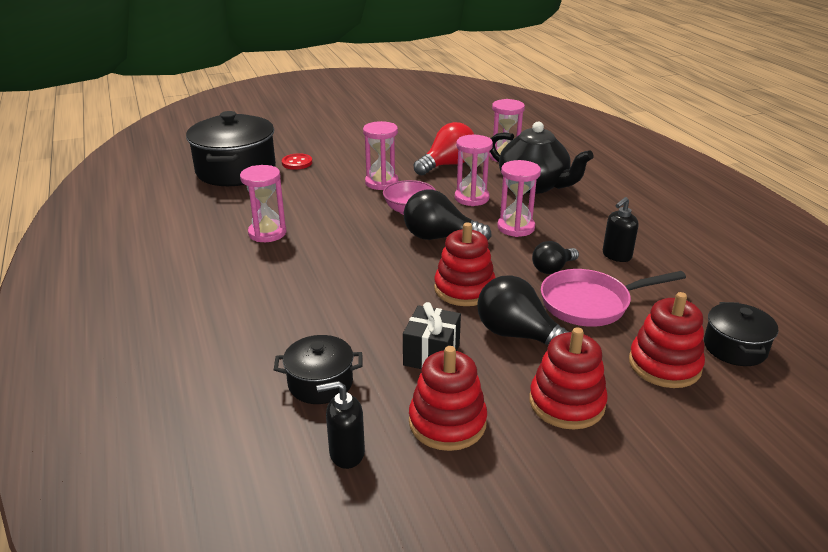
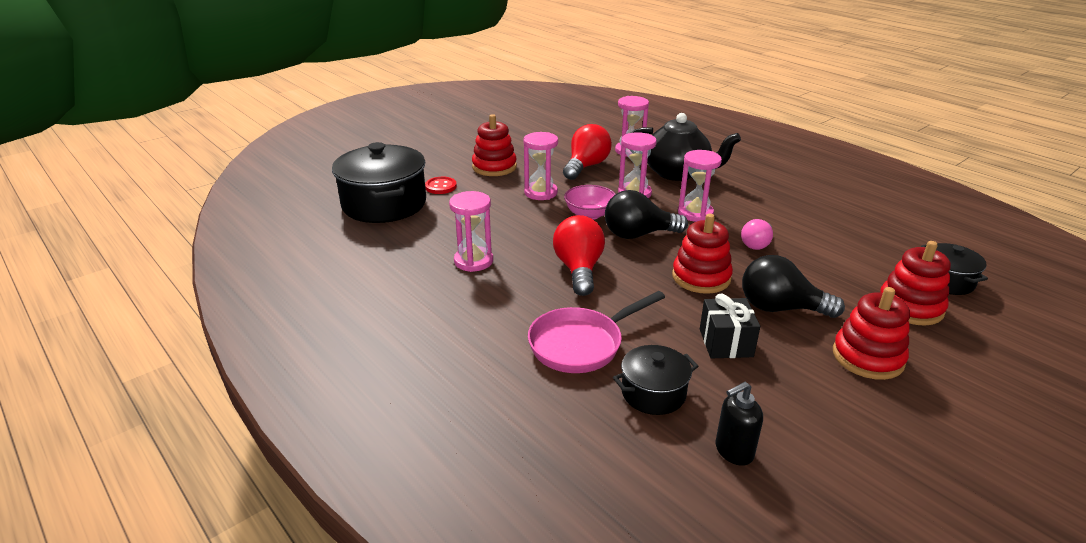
camera: 20 degrees left, 0 degrees up
red stacking toy [409,346,487,451] -> red stacking toy moved to [472,114,517,176]
black light bulb [532,241,579,274] -> pink light bulb [741,219,773,250]
pink pan [541,269,686,327] -> pink pan moved to [528,291,665,373]
black soap dispenser [603,197,639,262] -> none
none -> red light bulb [553,215,605,296]

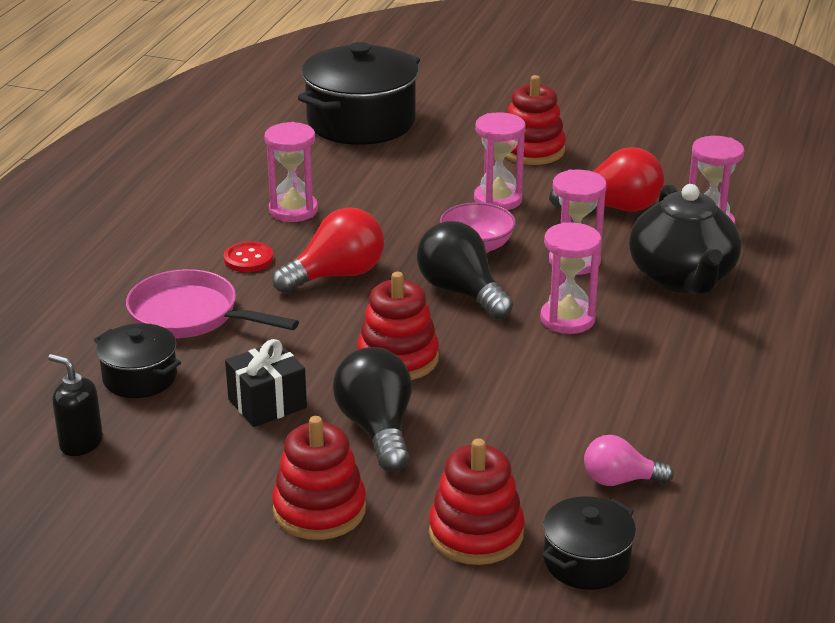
camera: 60 degrees right, 0 degrees up
red button [425,177,457,194] -> red button moved to [223,241,273,272]
pink light bulb [741,219,773,250] -> pink light bulb moved to [584,435,674,486]

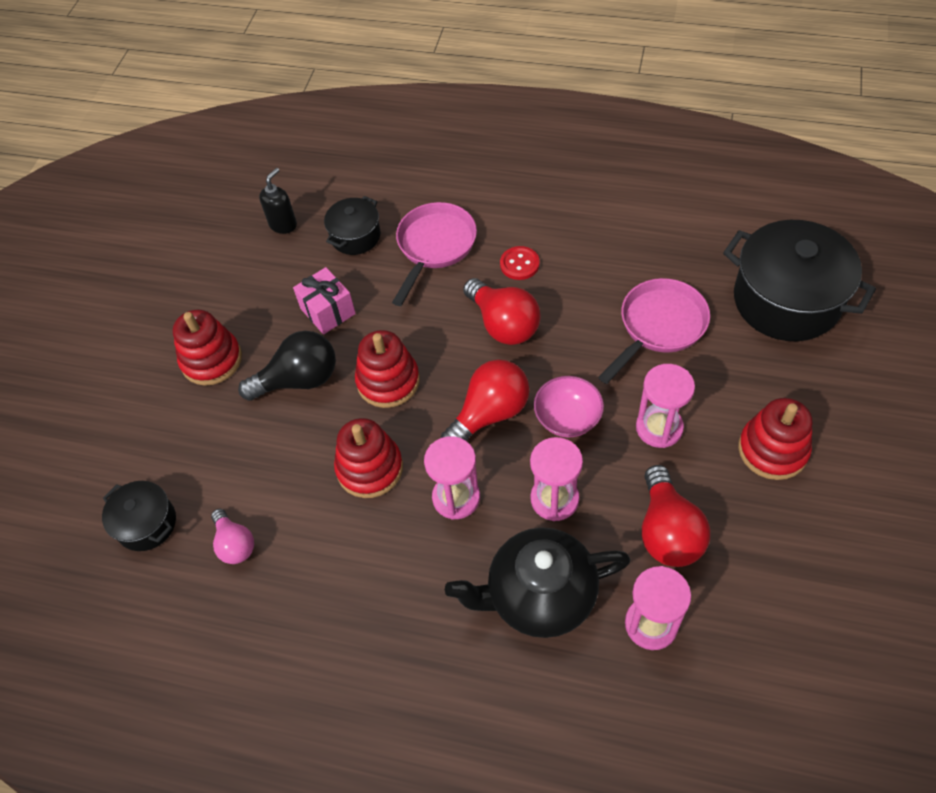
camera: 90 degrees right, 25 degrees up
black gift [225,339,307,427] -> pink gift [293,267,356,334]
pink hourglass [265,122,318,222] -> none
black light bulb [417,221,513,319] -> red light bulb [441,360,530,441]
red stacking toy [429,438,525,565] -> red stacking toy moved to [334,418,403,498]
pink light bulb [584,435,674,486] -> pink light bulb turned 150 degrees clockwise [211,509,254,564]
none -> pink pan [598,278,710,384]

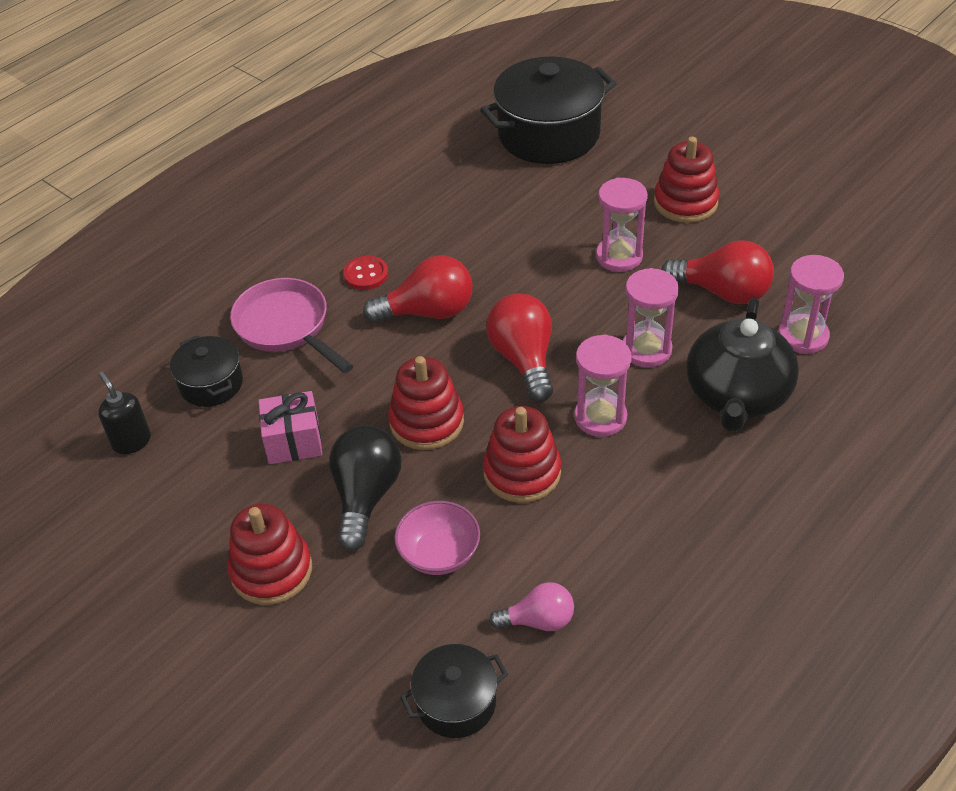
camera: 65 degrees left, 10 degrees down
pink bowl [534,376,604,438] -> pink bowl moved to [394,501,480,575]
pink pan [598,278,710,384] -> none

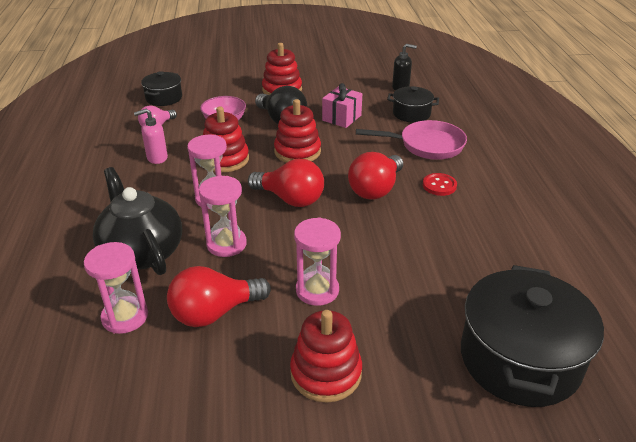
camera: 130 degrees right, 10 degrees down
none -> pink soap dispenser [134,109,168,164]

